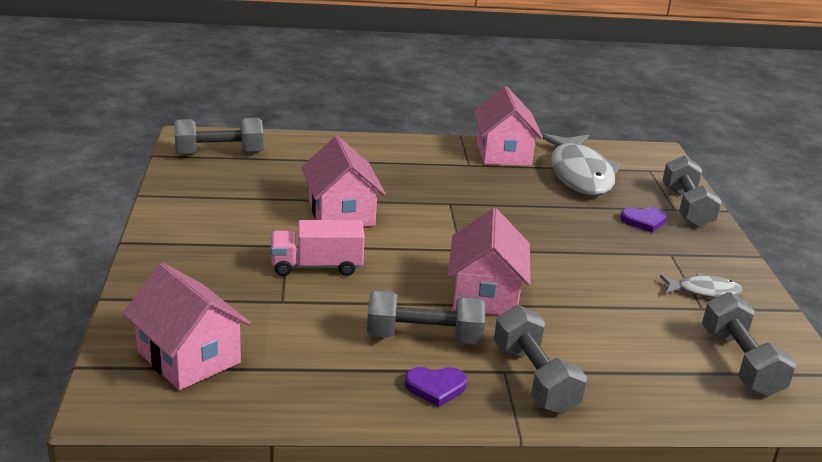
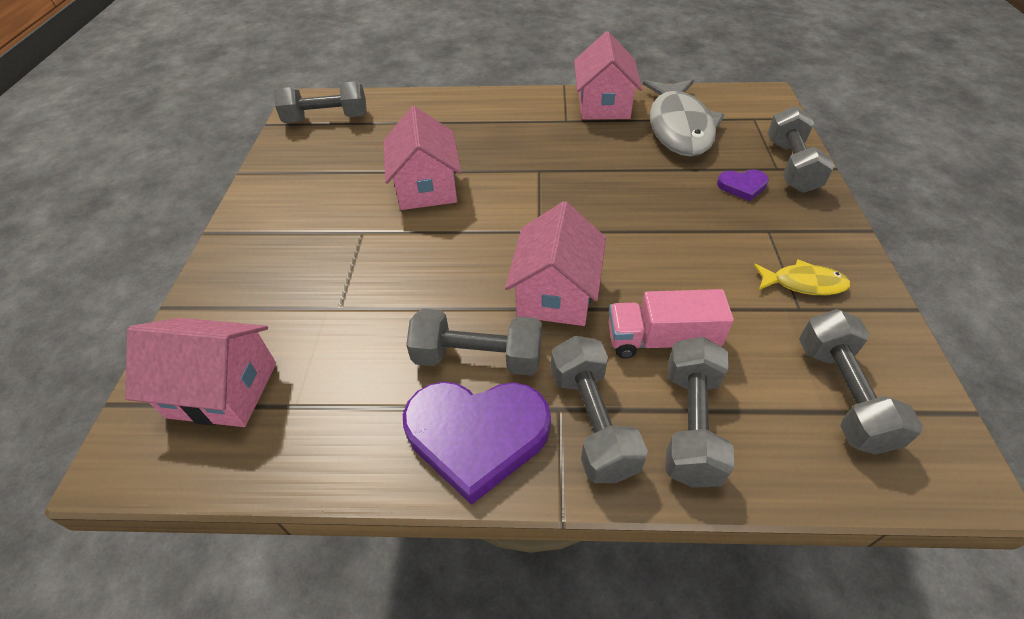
camera: 10 degrees right, 20 degrees up
pink house [123,263,251,390] -> pink house turned 45 degrees counterclockwise [125,318,276,427]
pink truck [271,220,365,276] -> pink truck moved to [608,289,734,359]
purple heart [405,367,467,407] -> purple heart [403,382,551,505], size x2.09
grey fish [660,273,743,298] -> yellow fish [754,260,851,295]
none -> grey dumbbell [665,337,735,488]

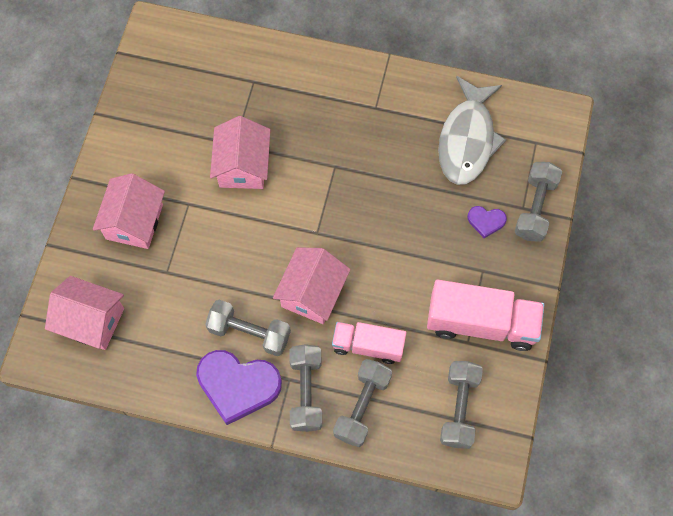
camera: 10 degrees right, 20 degrees up
grey dumbbell [274,81,367,123] -> none
pink house [574,31,642,120] -> pink house moved to [93,173,165,249]
yellow fish [754,260,851,295] -> pink truck [427,280,544,351]

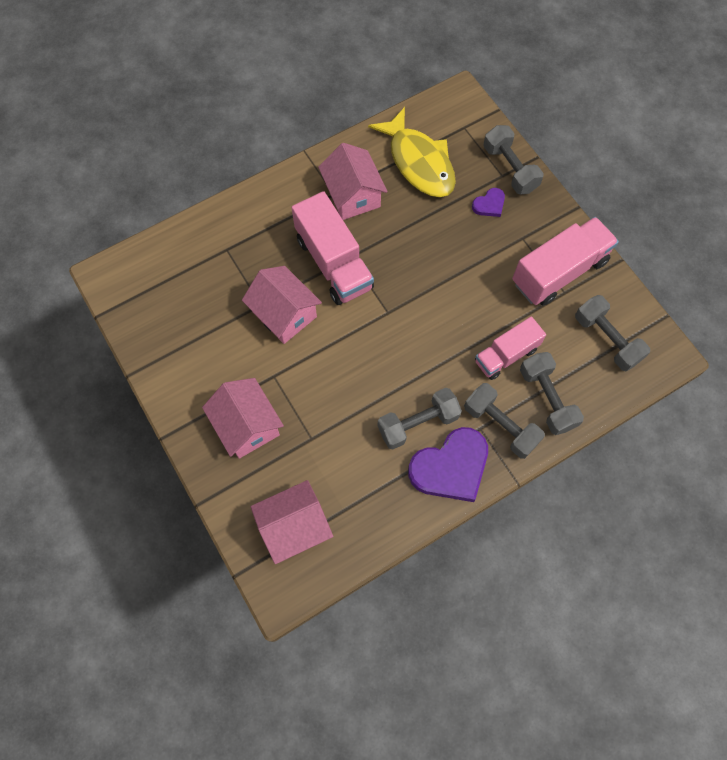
camera: 45 degrees left, 0 degrees up
pink house [273,247,351,324] -> pink house moved to [318,143,388,220]
grey fish [438,76,506,185] -> yellow fish [368,107,456,197]
none -> pink truck [291,191,374,305]

